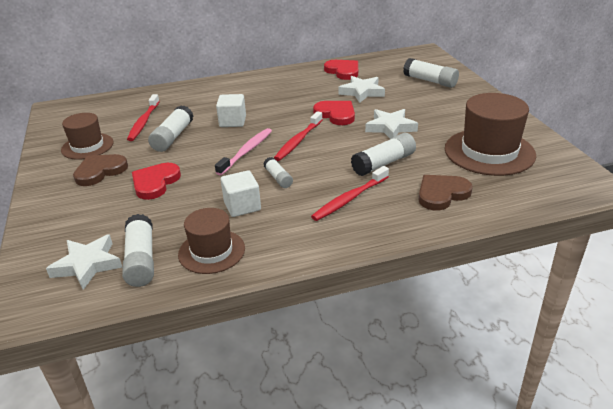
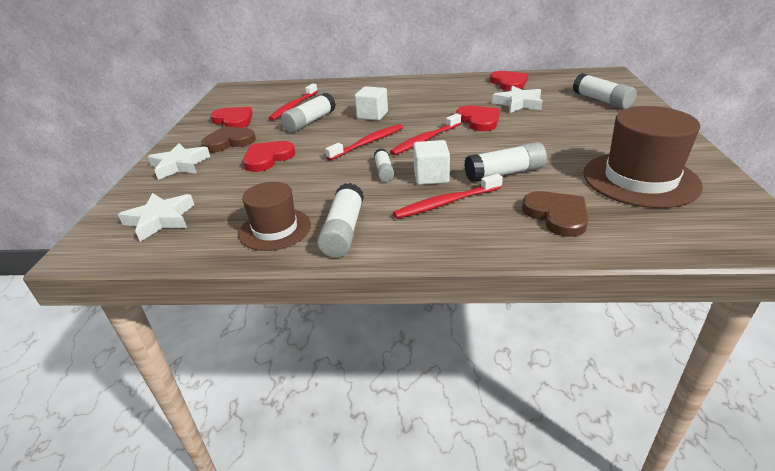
camera: 20 degrees right, 0 degrees up
brown hat [61,113,114,160] -> red heart [210,107,253,128]
white glue stick [122,214,154,287] -> white glue stick moved to [317,183,364,258]
pink toothbrush [215,128,272,175] -> red toothbrush [325,124,403,160]
white cube [221,170,261,217] -> white cube moved to [413,140,450,185]
white star [365,109,418,139] -> white star moved to [148,143,210,180]
brown heart [418,175,473,211] -> brown heart turned 75 degrees clockwise [522,191,589,237]

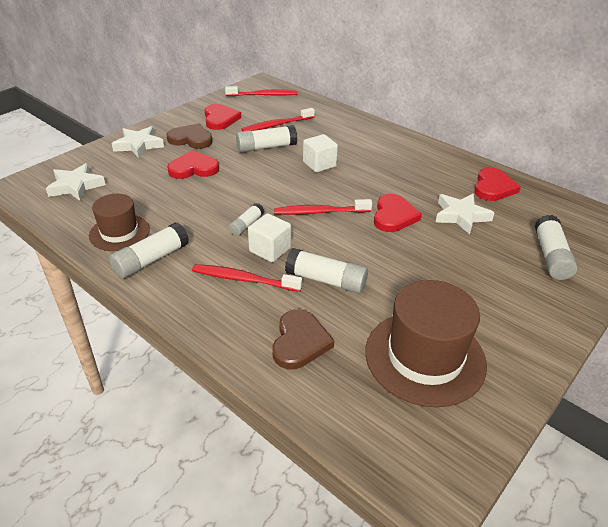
camera: 35 degrees right, 5 degrees up
red toothbrush [325,124,403,160] -> red toothbrush moved to [225,86,298,96]

